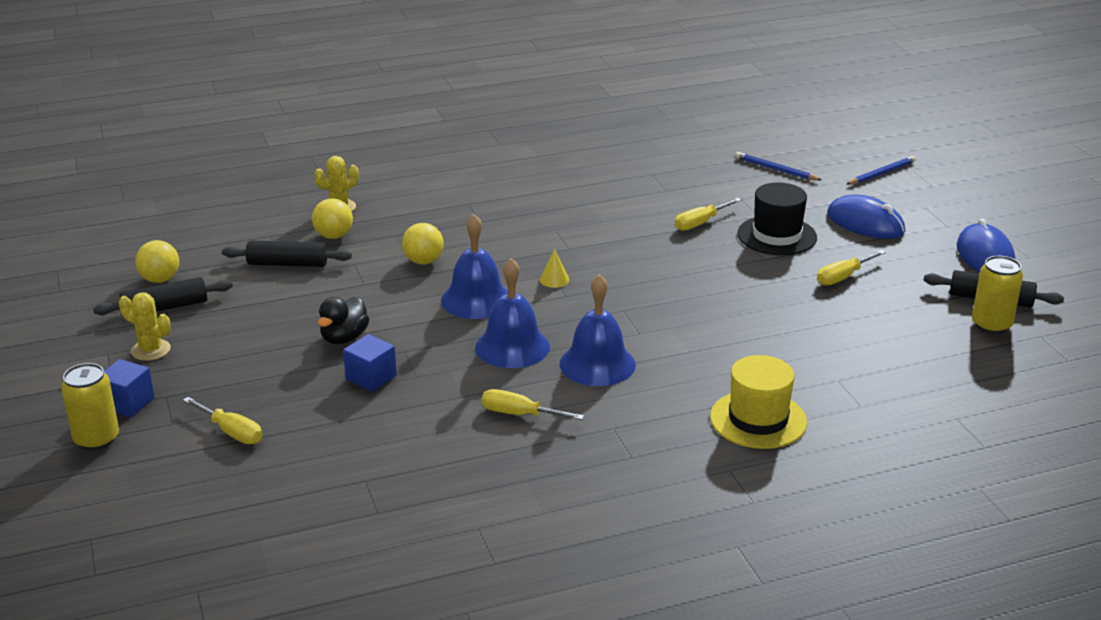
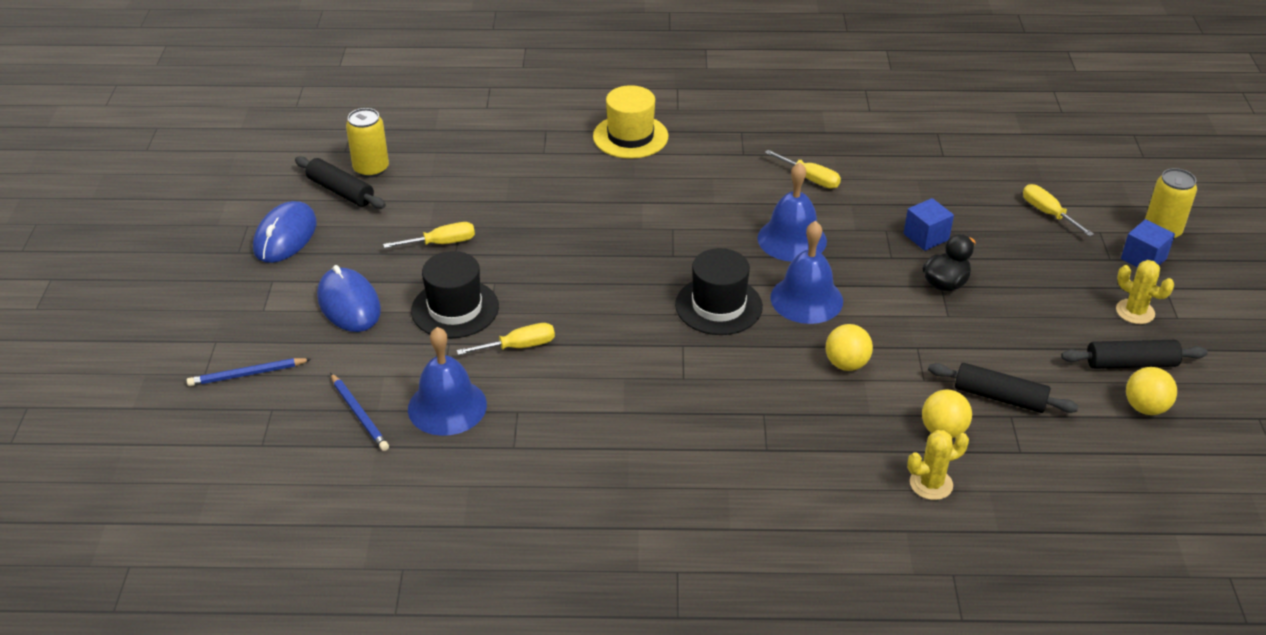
camera: 160 degrees left, 10 degrees up
yellow cone [540,249,569,288] -> black hat [675,248,763,335]
blue bell [560,274,636,386] -> blue bell moved to [408,327,487,436]

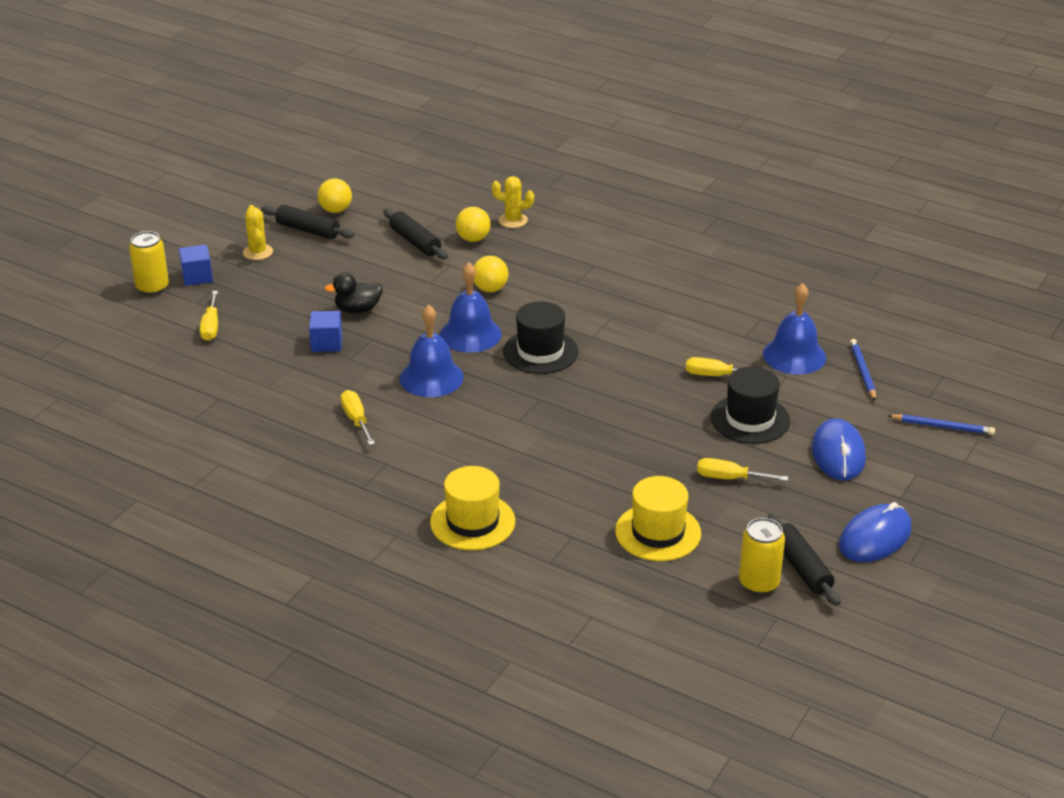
camera: 150 degrees left, 5 degrees down
none -> yellow hat [615,476,701,561]

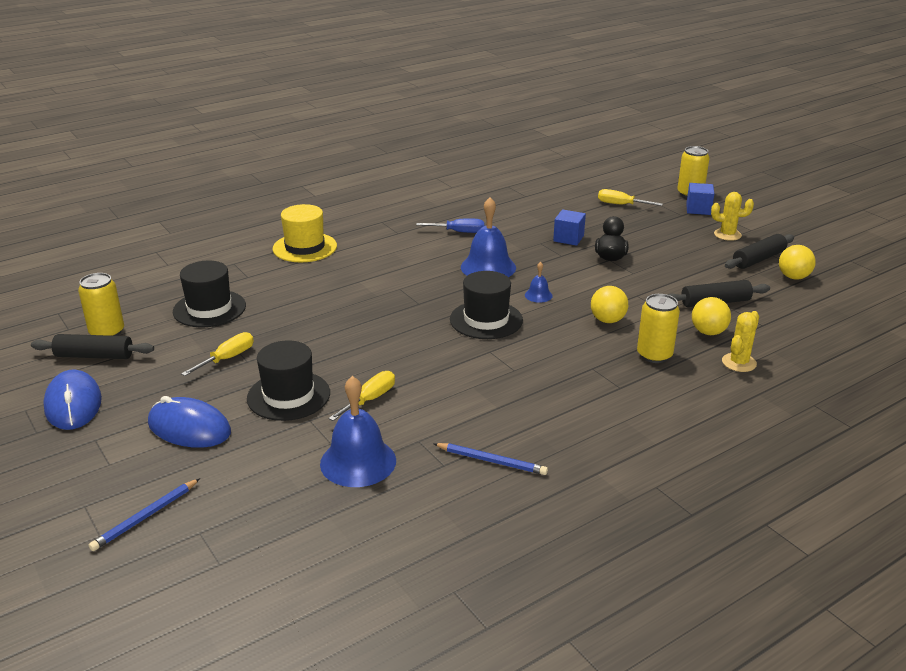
camera: 115 degrees right, 5 degrees down
yellow screwdriver [340,390,375,445] -> blue screwdriver [416,219,484,233]
blue bell [440,263,502,352] -> blue bell [525,262,553,303], size x0.47
yellow hat [615,476,701,561] -> black hat [173,261,246,327]
blue pencil [850,339,876,401] -> blue pencil moved to [433,443,548,475]
none -> yellow can [637,294,680,363]

